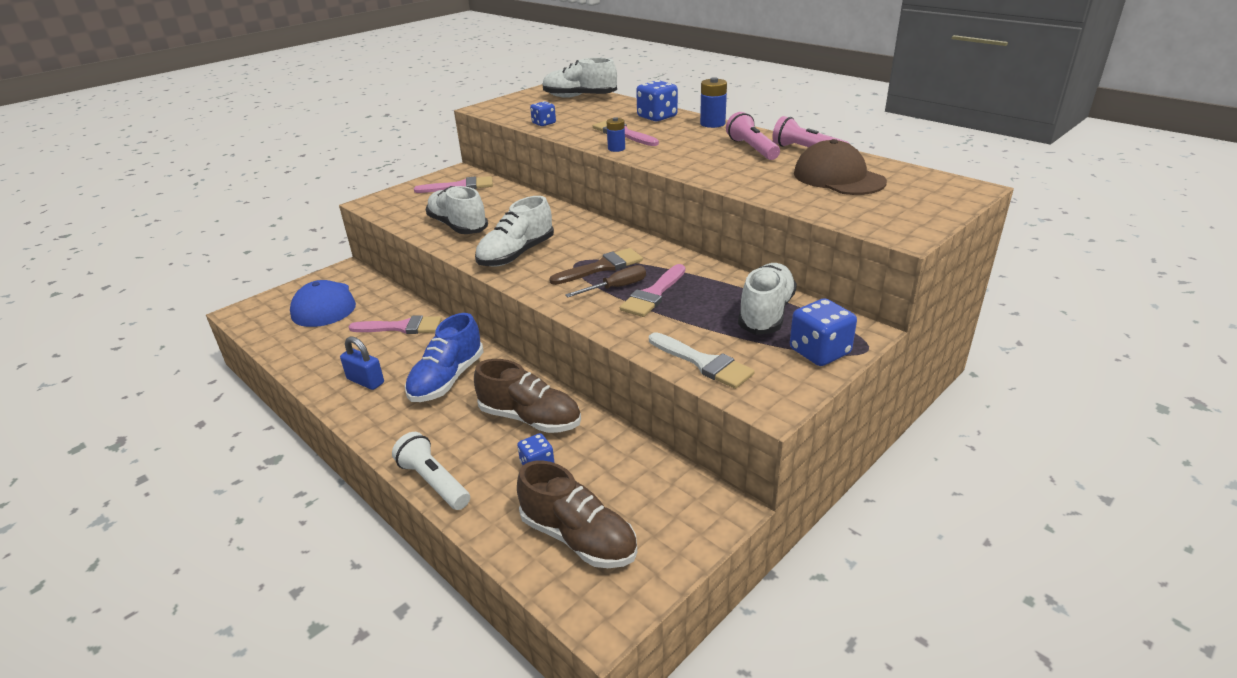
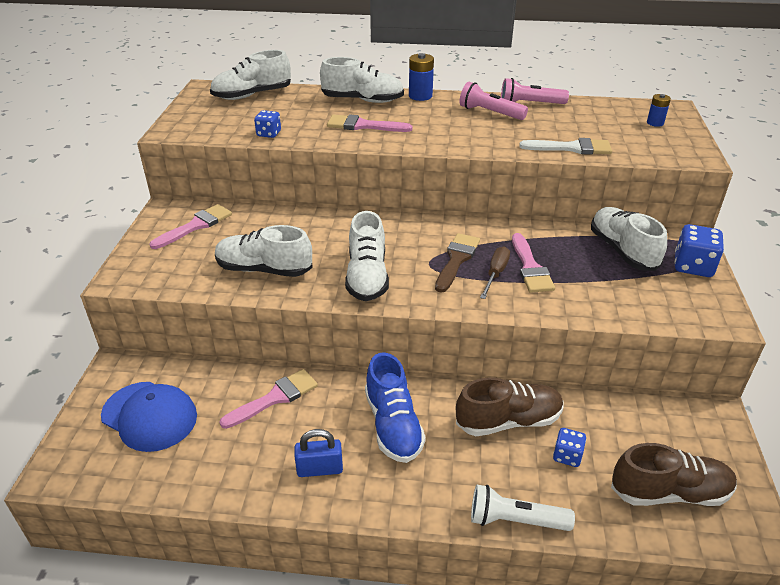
camera: 40 degrees left, 5 degrees up
blue battery [607,117,625,152] -> blue battery moved to [647,94,671,127]
blue dice [636,80,678,121] -> white shoe [320,57,404,103]
white brush [649,332,755,389] -> white brush moved to [519,138,612,155]
brown cap [794,139,887,195] -> none

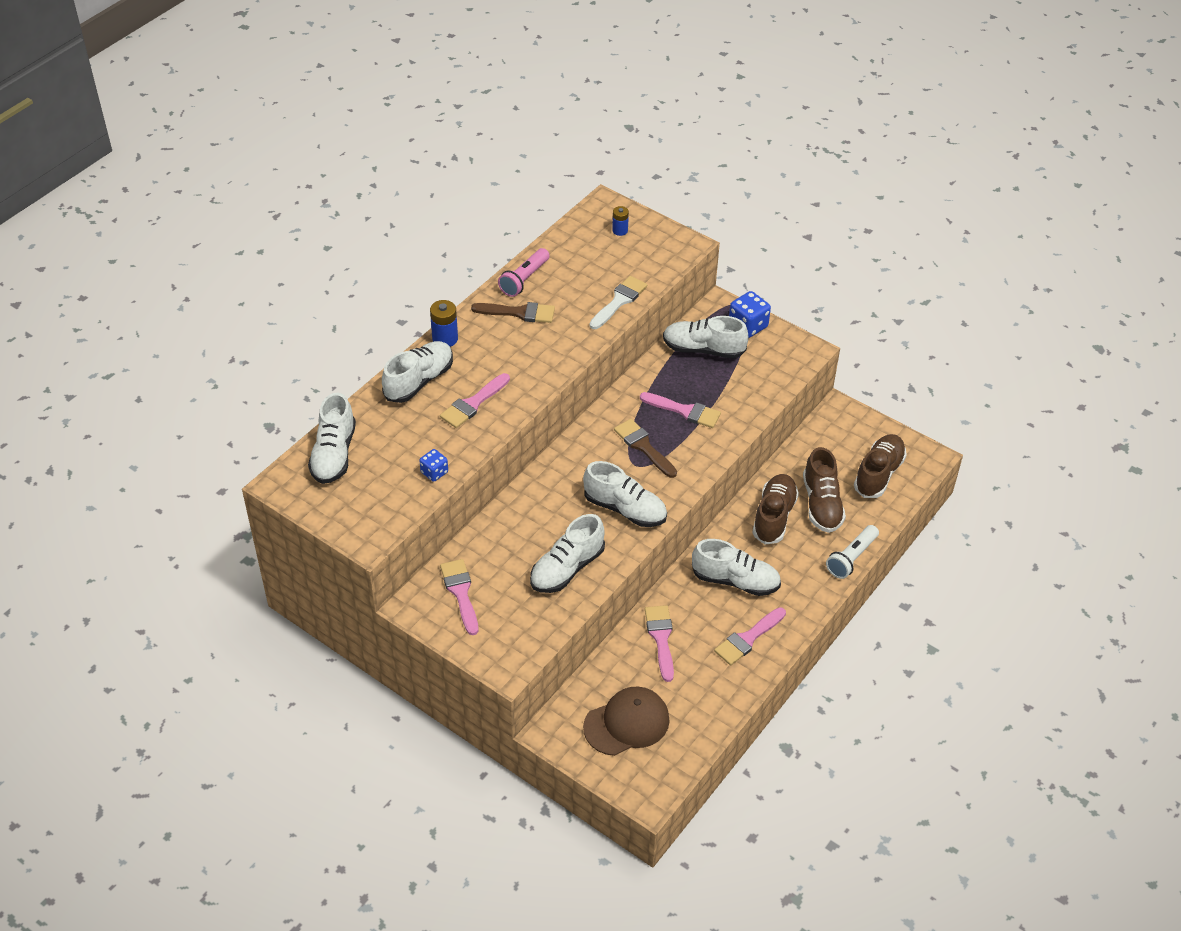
camera: 60 degrees left, 10 degrees up
blue cap [101,382,197,452] -> brown cap [583,687,670,756]
blue padlock [294,429,343,477] -> pink brush [714,607,786,665]
blue shoe [365,353,426,463] -> white shoe [692,539,781,596]
pink flashlight [460,82,528,120] -> brown brush [471,302,555,323]
brown screwdriver [480,246,510,299] -> none
blue dice [553,428,586,467] -> brown shoe [803,447,846,533]

